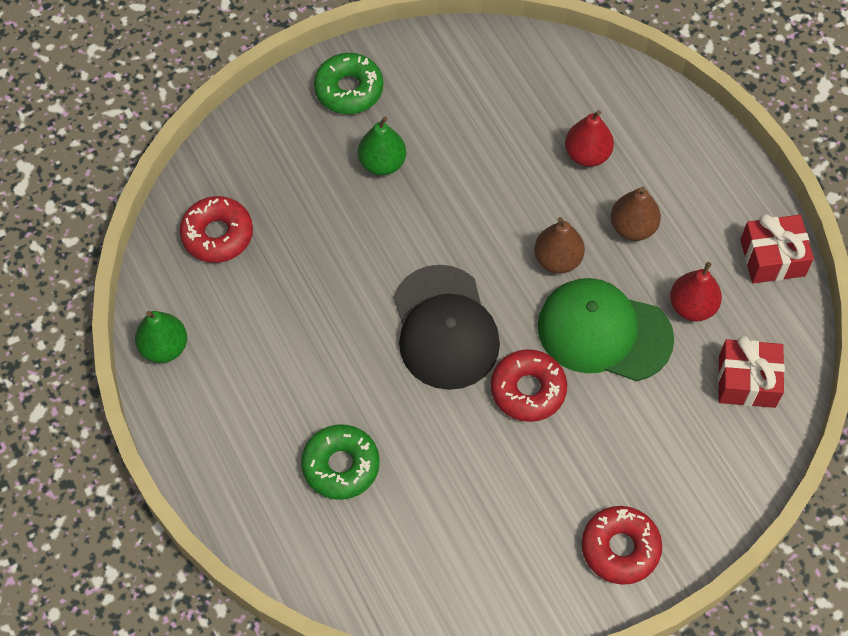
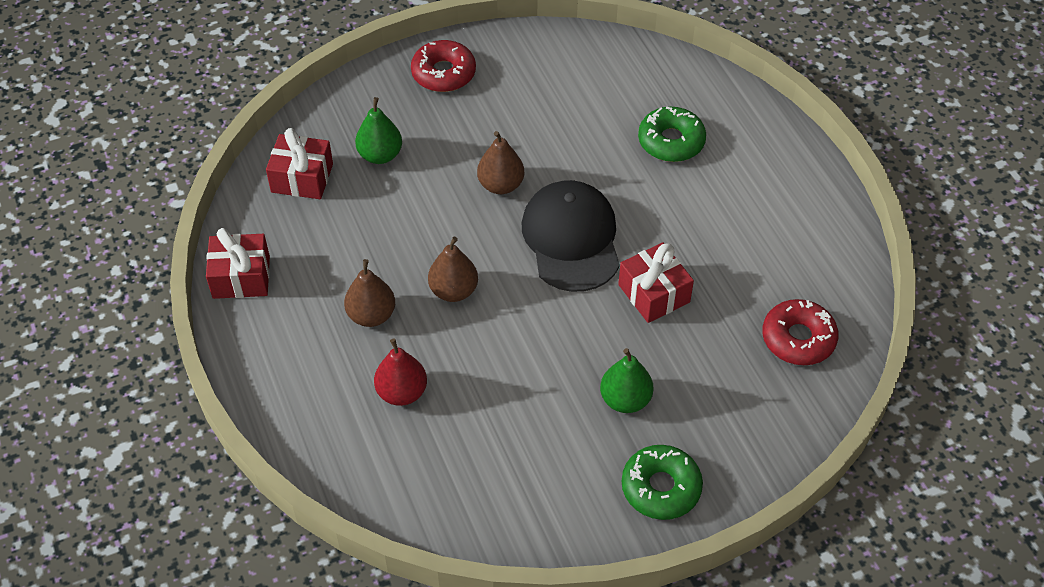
camera: 175 degrees left, 10 degrees down
green pear [135,311,187,363] -> green pear moved to [355,97,402,164]
red donut [491,349,567,422] -> brown pear [477,131,524,194]
green cap [538,278,674,381] -> none
red pear [670,262,722,322] -> none
none -> red gift [618,243,694,323]

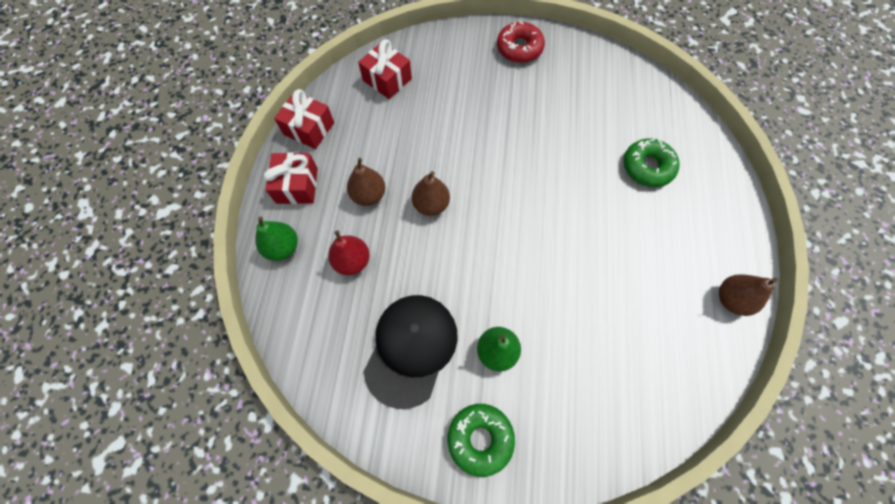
camera: 30 degrees right, 15 degrees up
green pear [355,97,402,164] -> green pear moved to [255,216,298,261]
brown pear [477,131,524,194] -> brown pear moved to [719,274,778,316]
black cap [522,180,620,292] -> black cap moved to [363,295,458,409]
red gift [618,243,694,323] -> red gift moved to [264,153,318,204]
red donut [762,299,839,365] -> none

